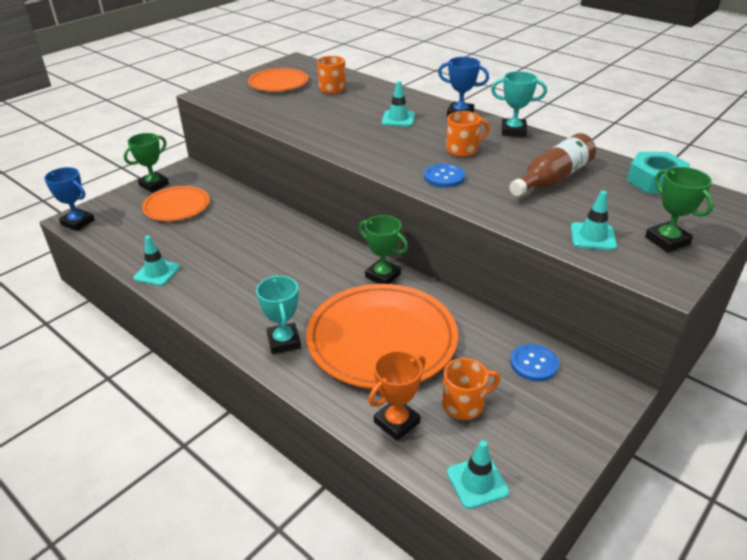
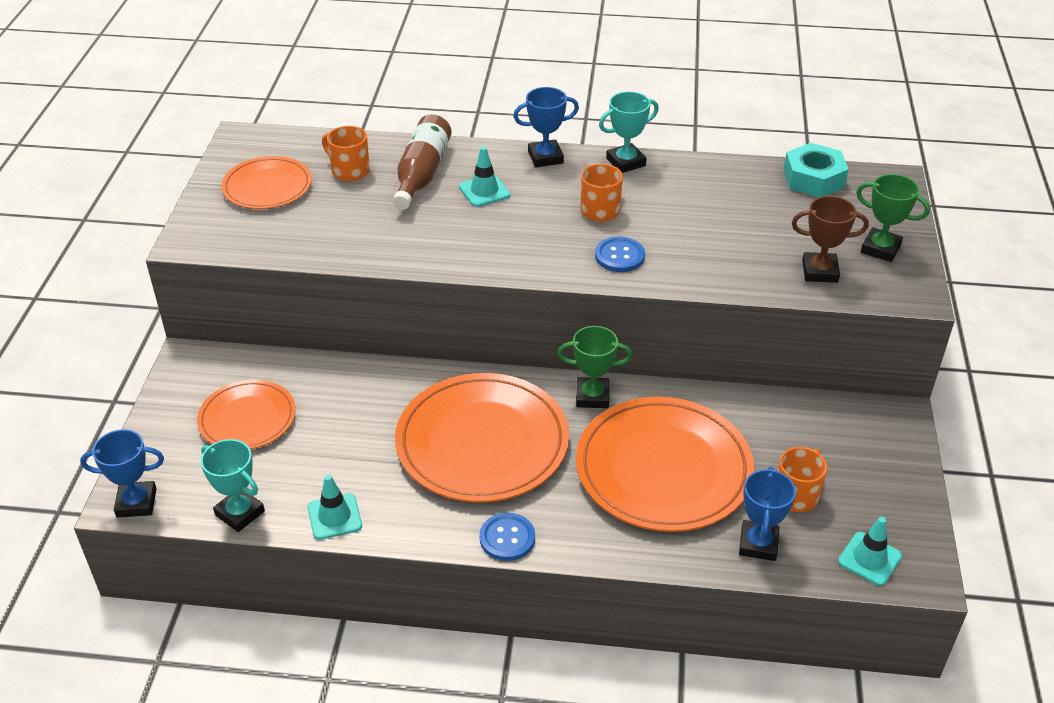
camera: 35 degrees left, 5 degrees up
green trophy [124,133,169,192] -> none
turquoise trophy [256,276,301,354] -> turquoise trophy moved to [201,439,265,532]
orange trophy [368,351,426,441] -> blue trophy [739,467,796,561]
brown bottle [509,133,596,196] -> brown bottle moved to [393,114,452,210]
blue button [510,344,559,381] -> blue button moved to [479,513,535,561]
turquoise traffic cone [571,191,617,250] -> brown trophy [792,196,869,283]
none -> orange plate [395,373,569,503]

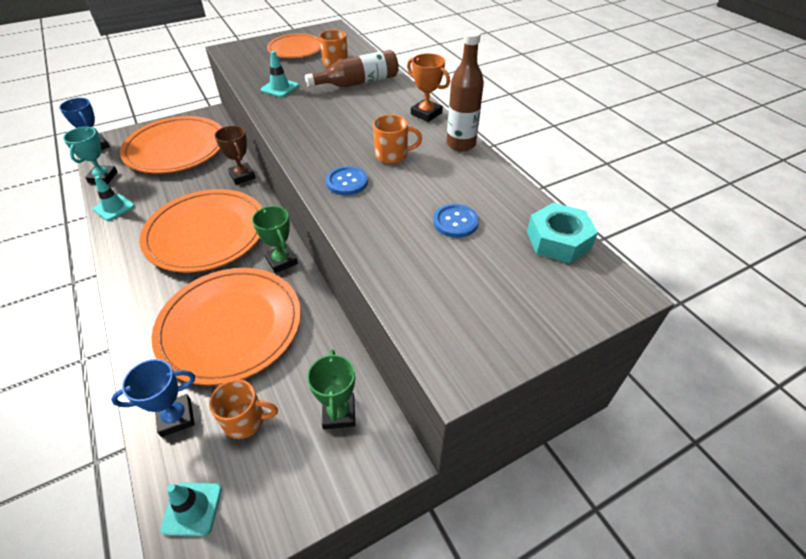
camera: 55 degrees right, 5 degrees up
orange plate [197,380,296,450] -> orange plate [120,116,222,174], size x1.75
turquoise traffic cone [459,146,510,207] -> turquoise traffic cone moved to [261,51,299,97]
blue button [479,513,535,561] -> blue button moved to [433,204,479,238]
blue trophy [513,87,579,167] -> orange trophy [407,53,450,122]
turquoise trophy [599,91,659,173] -> brown bottle [447,30,484,151]
brown trophy [792,196,869,283] -> brown trophy moved to [215,126,256,185]
green trophy [856,174,930,262] -> green trophy moved to [307,349,355,429]

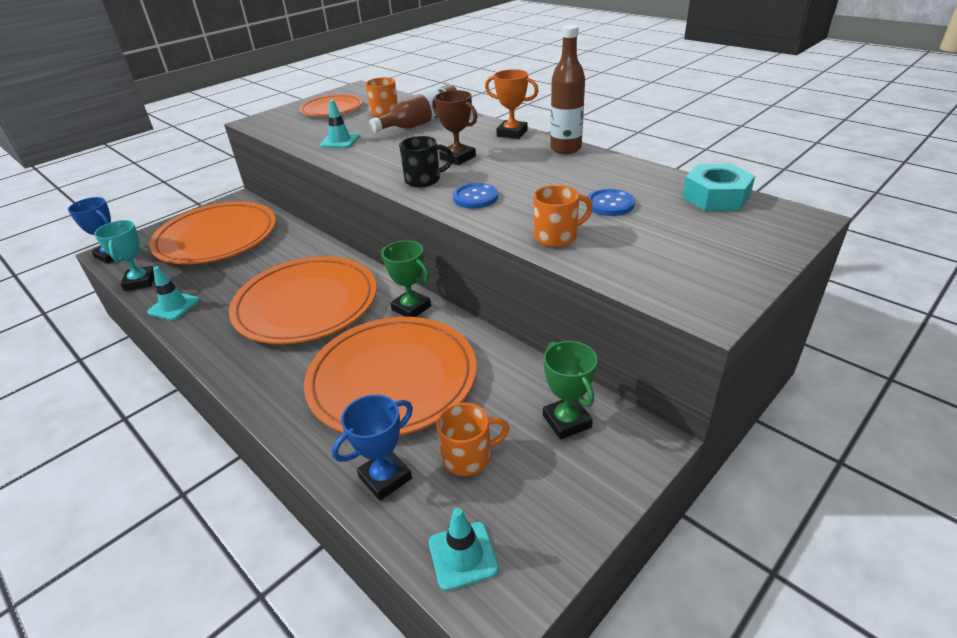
camera: 15 degrees left, 10 degrees down
brown trophy [215,126,256,185] -> brown trophy moved to [432,90,477,165]
orange mug [373,115,422,164] -> orange mug moved to [533,185,593,247]
none -> black mug [399,136,454,187]

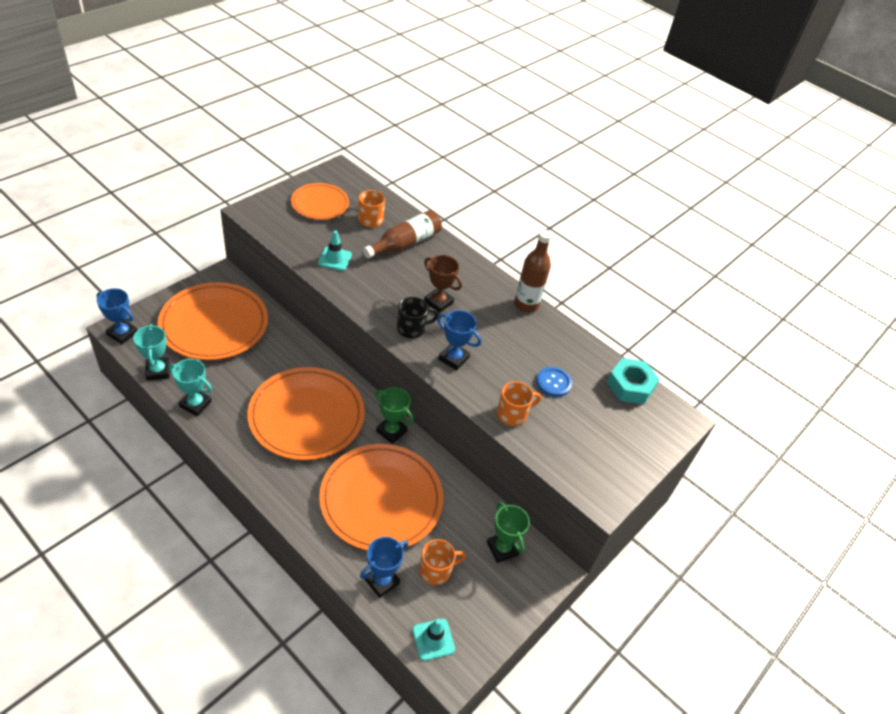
camera: 10 degrees left, 10 degrees up
turquoise traffic cone [147,266,199,320] -> turquoise trophy [169,359,212,416]
blue button [453,183,498,209] -> blue trophy [437,310,481,371]
orange trophy [485,69,539,139] -> none

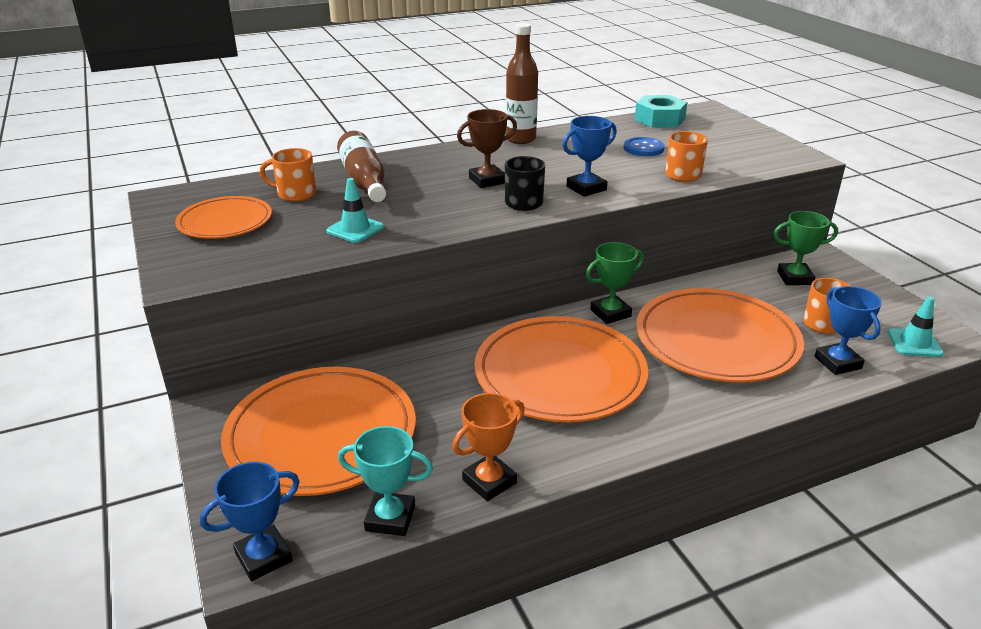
camera: 60 degrees left, 15 degrees down
turquoise trophy [169,359,212,416] -> orange trophy [452,393,525,501]

